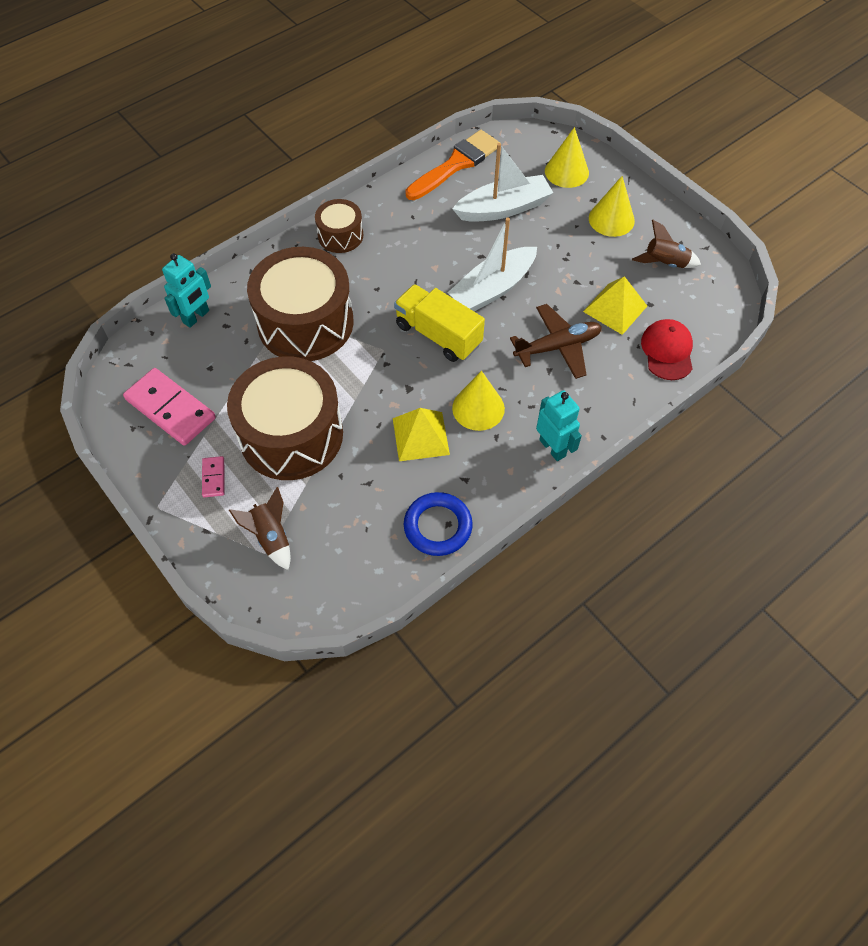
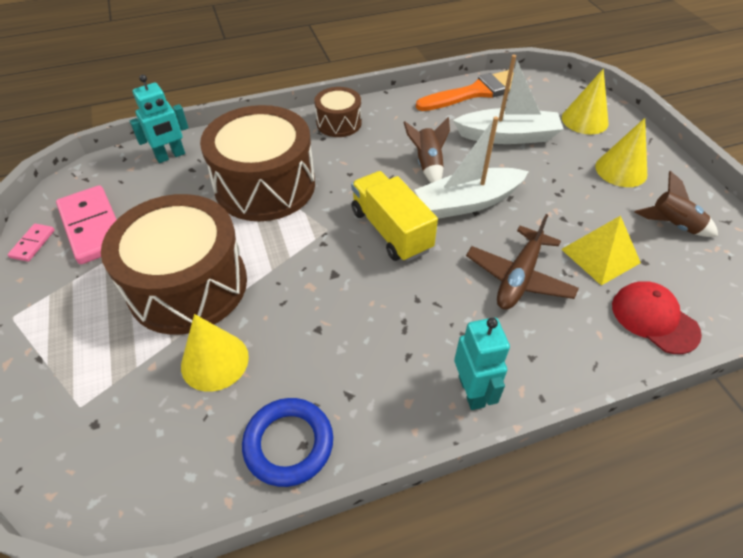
camera: 20 degrees right, 10 degrees down
pink domino [202,456,225,497] -> pink domino moved to [8,224,55,262]
brown rocket [229,487,291,570] -> brown rocket moved to [403,117,450,183]
yellow pyramid [393,408,450,461] -> none
yellow cone [452,371,505,431] -> yellow cone moved to [181,314,249,392]
brown plane [510,304,602,379] -> brown plane turned 120 degrees clockwise [466,214,579,310]
red cap [641,319,693,380] -> red cap turned 60 degrees counterclockwise [612,281,702,354]

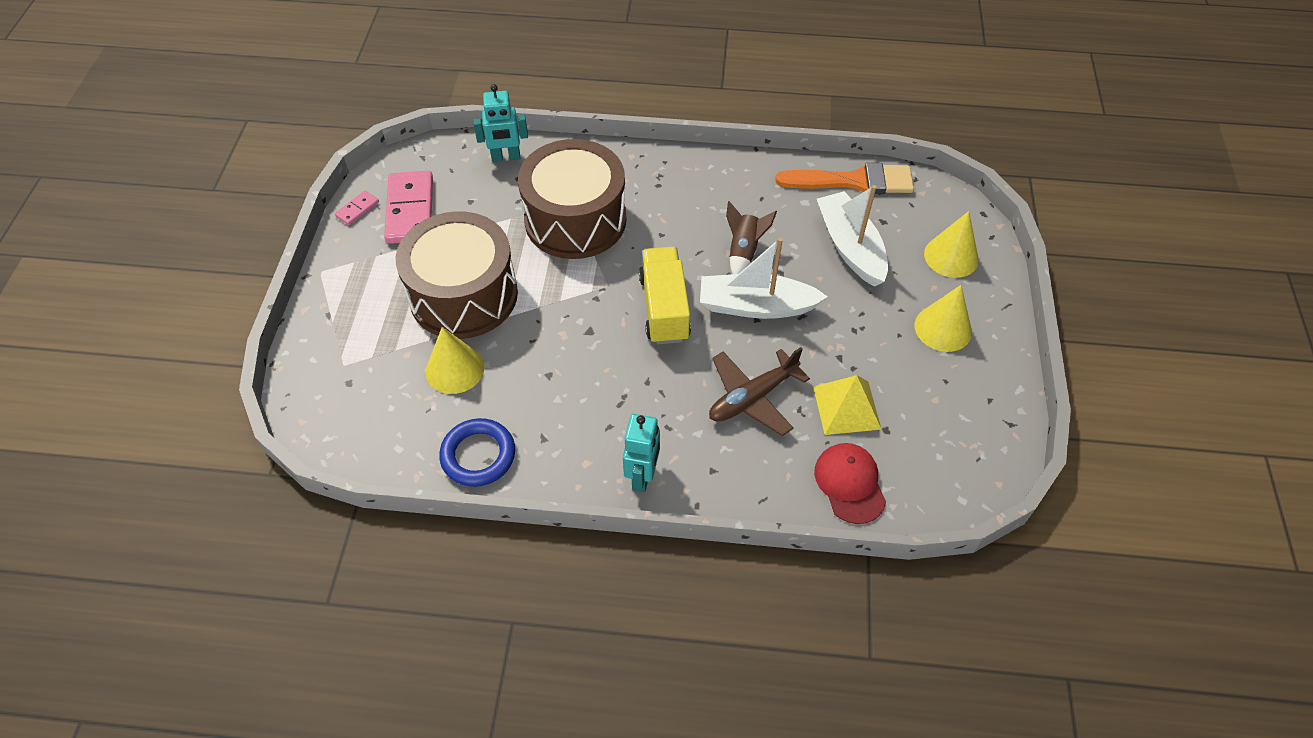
camera: 25 degrees right, 5 degrees up
brown drum [314,87,361,137] -> none
white boat [453,55,563,144] -> white boat turned 135 degrees counterclockwise [817,185,888,287]
brown rocket [635,171,718,237] -> none

